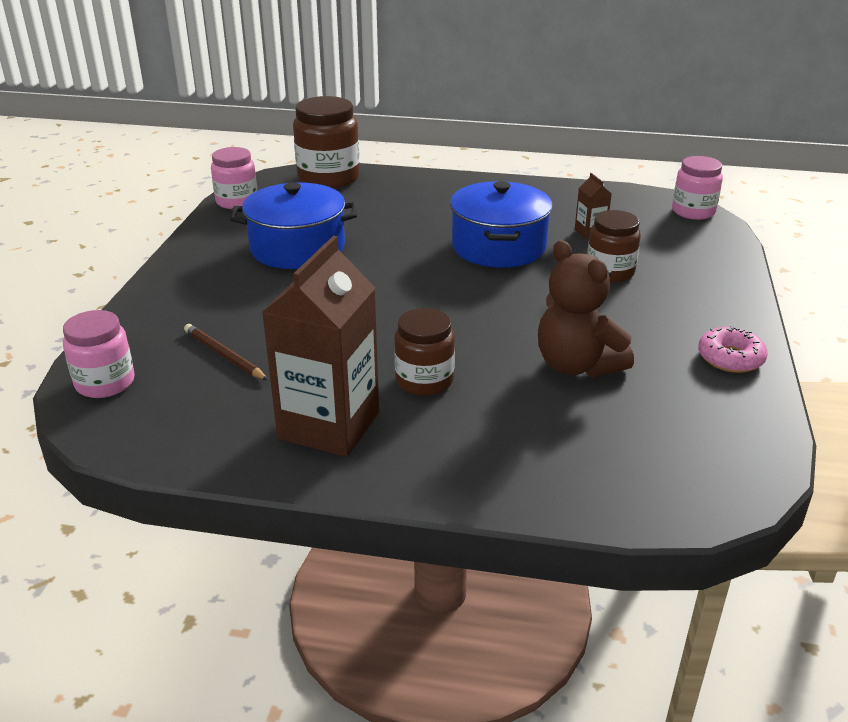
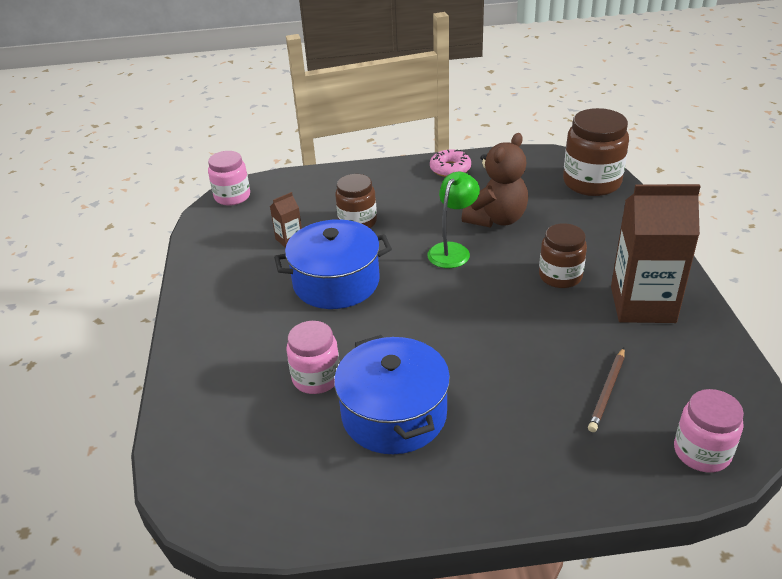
camera: 105 degrees left, 5 degrees up
pink jar [211,147,257,209] -> pink jar moved to [287,321,340,394]
brown jar [293,96,360,189] -> brown jar moved to [563,108,629,196]
none -> green lamp [427,172,480,268]

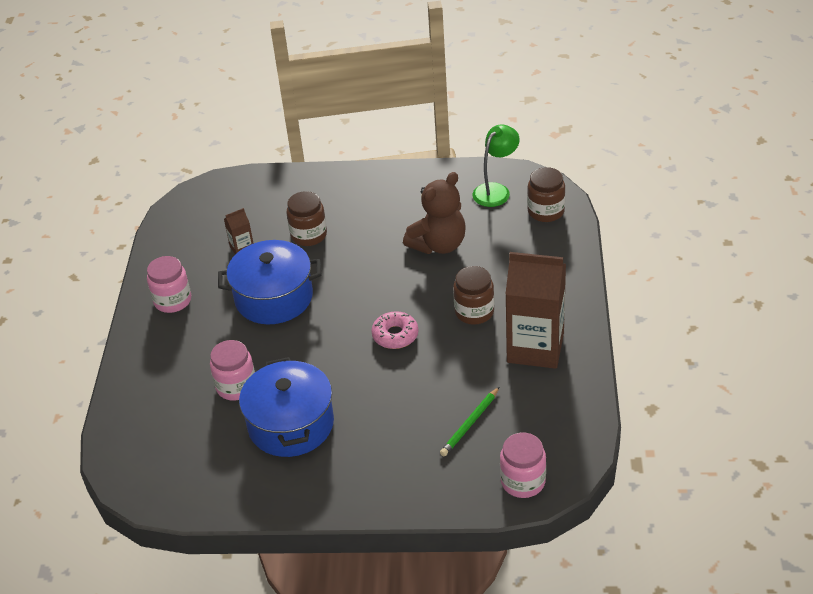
camera: 10 degrees right, 5 degrees up
pink jar [208,151,250,206] -> pink jar moved to [147,256,191,313]
green lamp [427,172,480,268] -> green lamp moved to [473,124,519,207]
pink donut [430,149,471,177] -> pink donut moved to [371,311,418,349]
brown jar [563,108,629,196] -> brown jar [527,167,565,222], size x0.64
brown pencil [588,348,625,432] -> green pencil [440,387,499,456]

